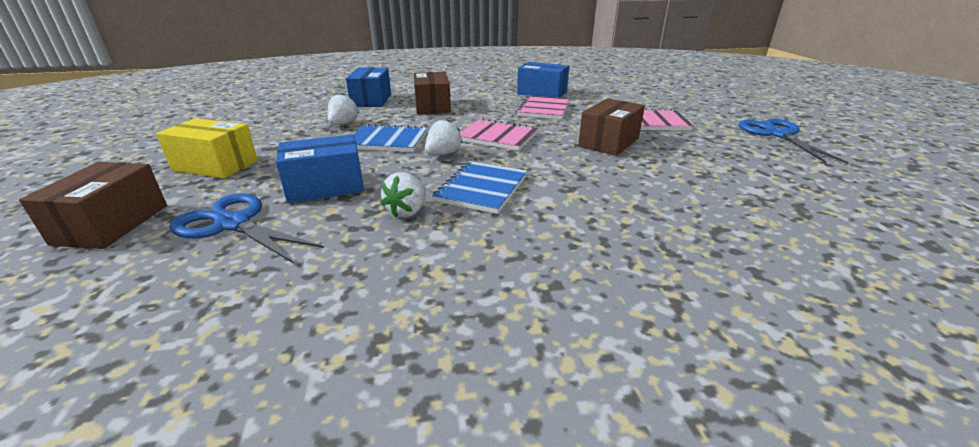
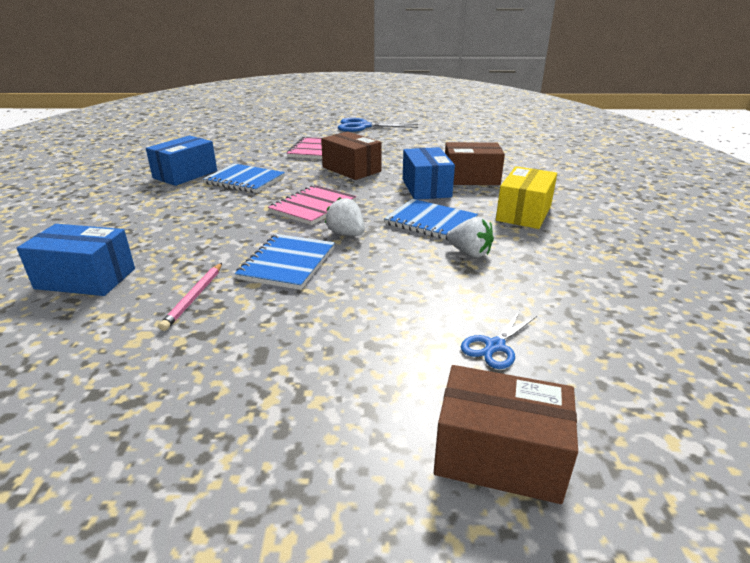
camera: 80 degrees left, 0 degrees up
yellow box [156,118,258,178] -> yellow box moved to [496,166,557,229]
blue scissors [169,193,324,264] -> blue scissors [461,310,537,369], size x0.56
blue box [276,134,364,203] -> blue box moved to [403,147,455,200]
white strawberry [327,93,359,125] -> pink pencil [159,263,222,331]
brown box [414,72,451,114] -> brown box moved to [445,142,505,185]
pink notebook [515,95,569,120] -> blue notebook [203,163,285,193]

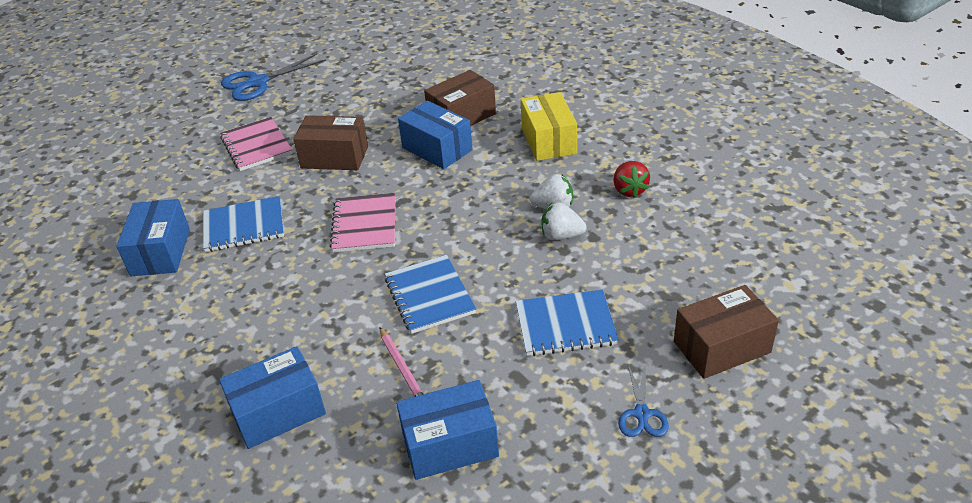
camera: 35 degrees left, 10 degrees up
white strawberry [325,197,365,236] -> white strawberry moved to [541,202,587,240]
blue notebook [384,199,478,241] -> blue notebook moved to [516,290,619,356]
blue scissors [461,310,537,369] -> blue scissors moved to [618,363,669,437]
none -> blue box [396,380,499,480]
none -> red strawberry [613,161,650,198]

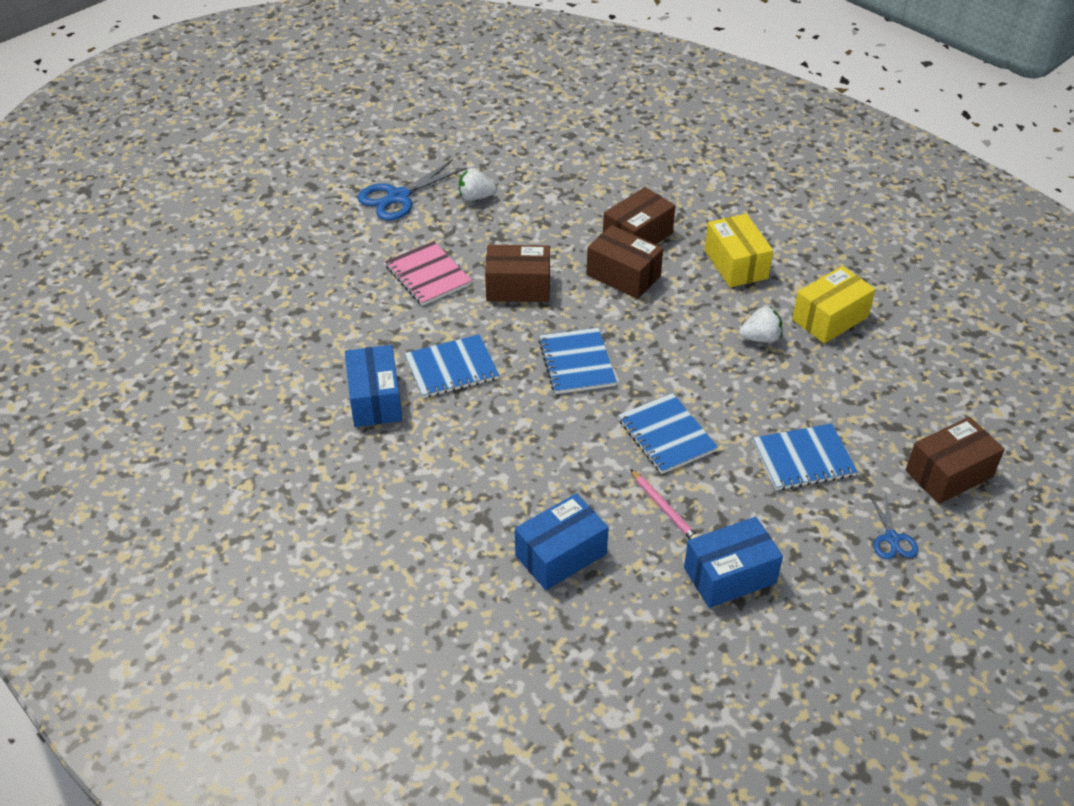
camera: 10 degrees left, 5 degrees up
pink notebook [330,193,395,253] -> blue notebook [539,328,617,394]
blue box [398,101,473,169] -> brown box [587,225,663,299]
white strawberry [541,202,587,240] -> white strawberry moved to [459,168,497,201]
red strawberry [613,161,650,198] -> yellow box [792,266,876,344]

